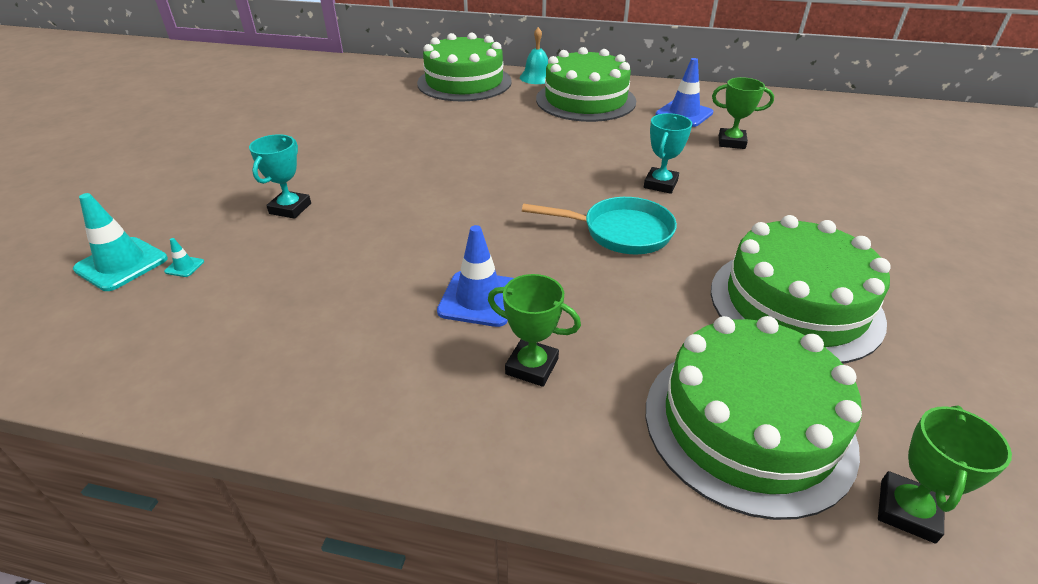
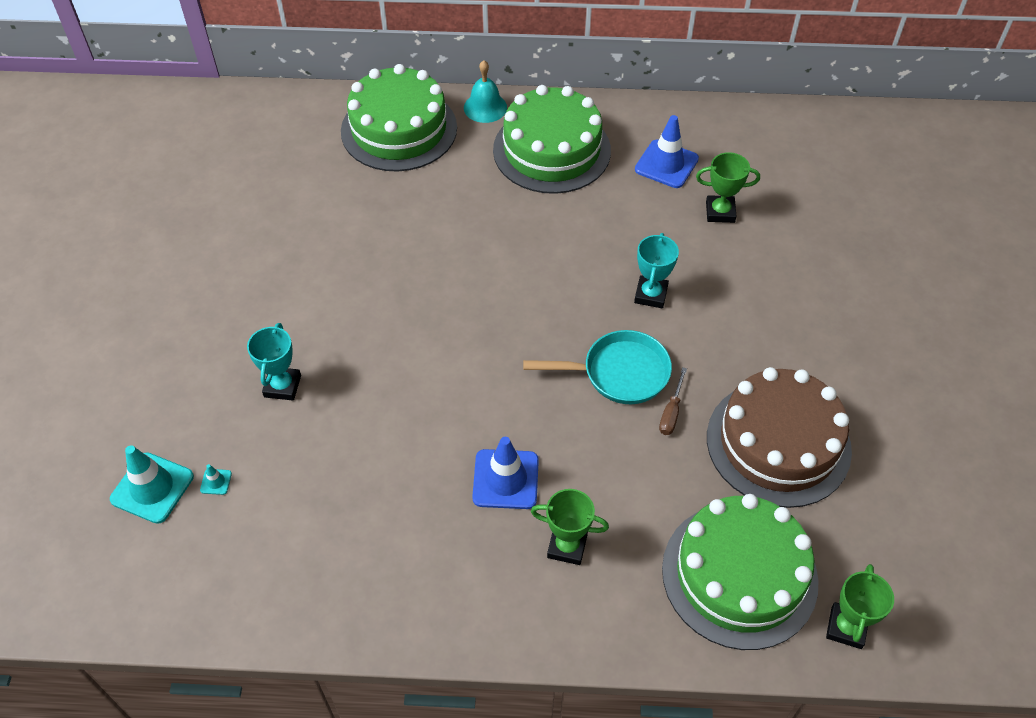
camera: 10 degrees left, 15 degrees up
green cake [711,215,891,364] -> brown cake [707,367,852,508]
none -> brown screwdriver [659,367,687,435]

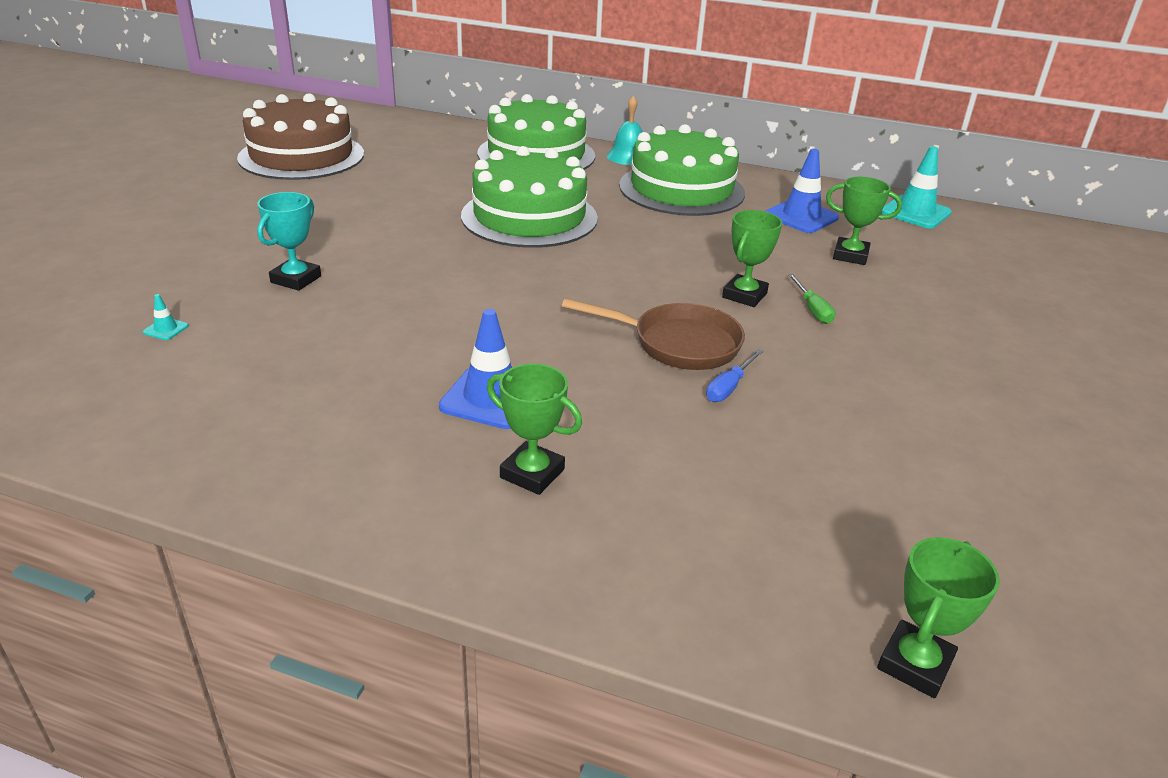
camera: 15 degrees right, 20 degrees down
turquoise traffic cone [110,445,194,524] -> turquoise traffic cone moved to [881,146,952,229]
turquoise pan [523,330,672,404] -> brown pan [562,298,745,370]
turquoise trophy [634,233,679,308] -> green trophy [722,210,782,307]
brown screwdriver [659,367,687,435] -> blue screwdriver [706,349,763,402]
green cake [662,494,819,650] -> green cake moved to [461,146,598,248]
brown cake [707,367,852,508] -> brown cake moved to [237,93,364,180]
none -> green screwdriver [788,274,836,324]

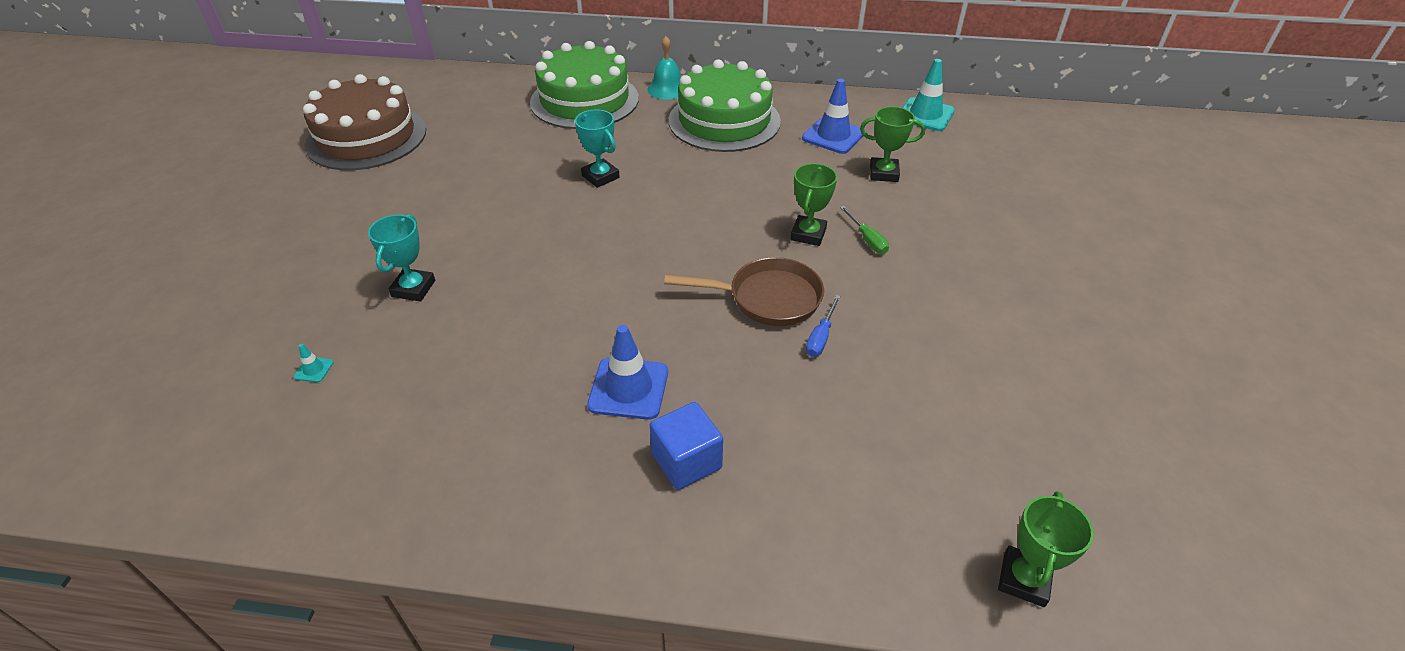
camera: 10 degrees left, 10 degrees up
green cake [461,146,598,248] -> turquoise trophy [575,110,620,188]
green trophy [487,364,582,495] -> blue cube [650,402,723,490]

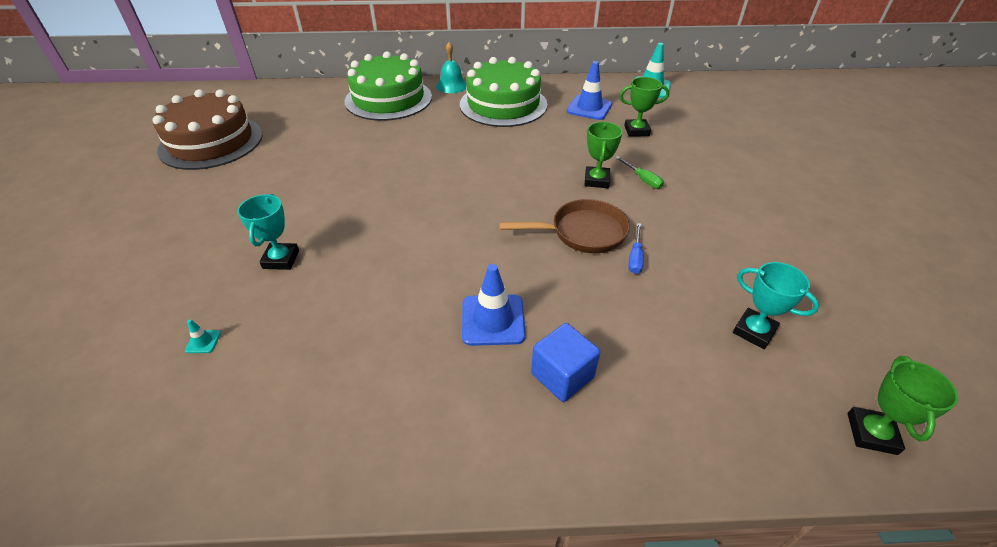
camera: 10 degrees left, 0 degrees up
turquoise trophy [575,110,620,188] -> turquoise trophy moved to [733,262,820,349]

